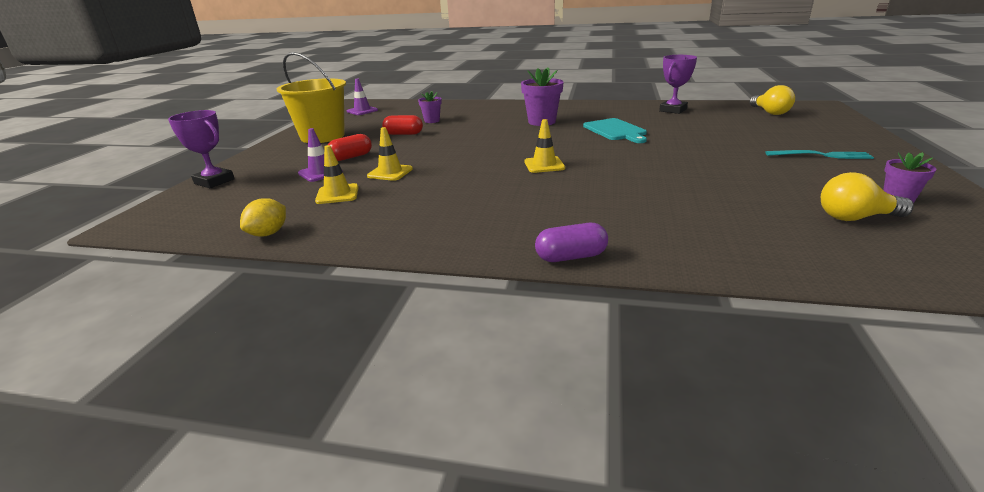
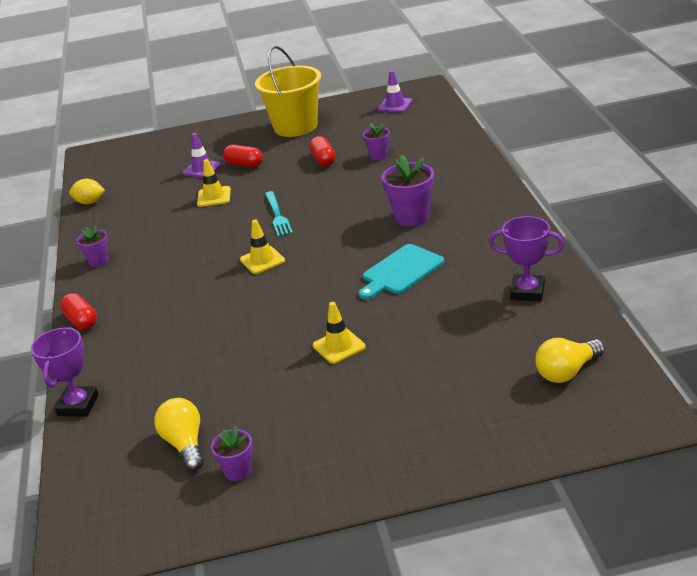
camera: 70 degrees right, 5 degrees up
purple trophy [168,110,235,188] -> purple trophy moved to [31,327,99,416]
yellow traffic cone [315,145,359,204] -> yellow traffic cone moved to [313,302,366,364]
purple capsule [535,223,608,262] -> red capsule [60,293,97,330]
turquoise fork [765,150,874,159] -> turquoise fork moved to [265,191,293,237]
none -> purple flower pot [77,225,109,267]

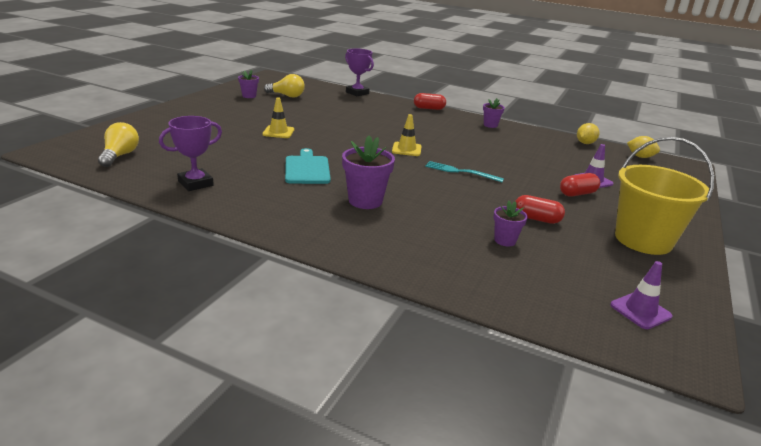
camera: 120 degrees right, 5 degrees down
yellow traffic cone [197,159,231,207] -> none
none -> yellow lemon [627,136,660,158]

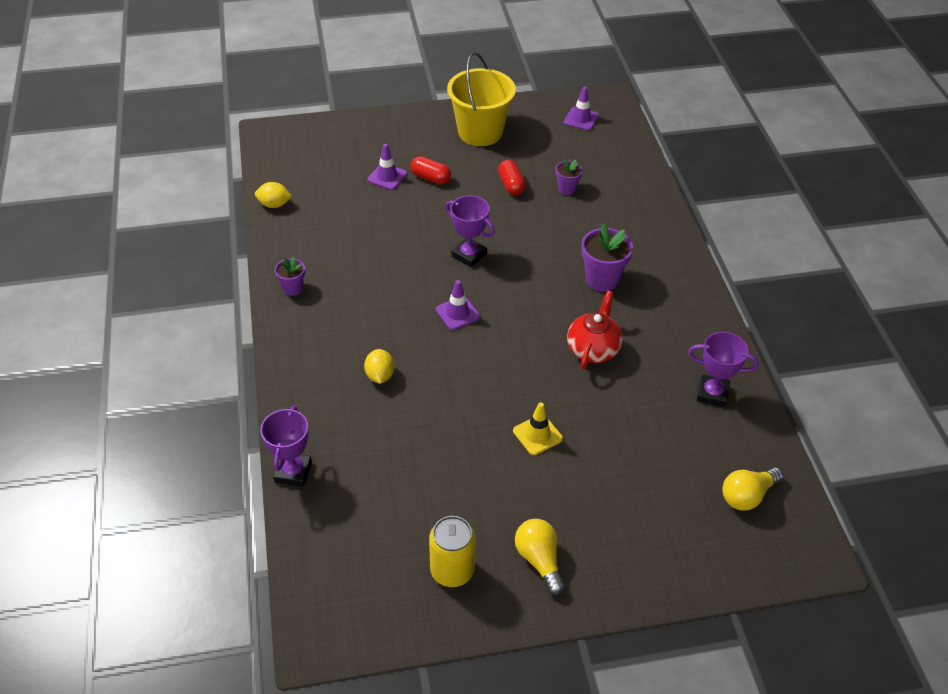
camera: 125 degrees left, 20 degrees up
purple flower pot [238,70,259,98] -> yellow can [429,516,475,587]
yellow light bulb [264,74,305,98] -> yellow light bulb moved to [515,519,565,595]
turquoise cutting board [285,148,331,184] -> red teapot [567,291,623,370]
yellow traffic cone [392,114,422,156] -> purple traffic cone [436,280,480,330]
red capsule [414,93,446,110] -> none
turquoise fork [425,161,504,182] -> purple trophy [445,195,495,268]
yellow lemon [627,136,660,158] -> yellow lemon moved to [364,349,395,384]

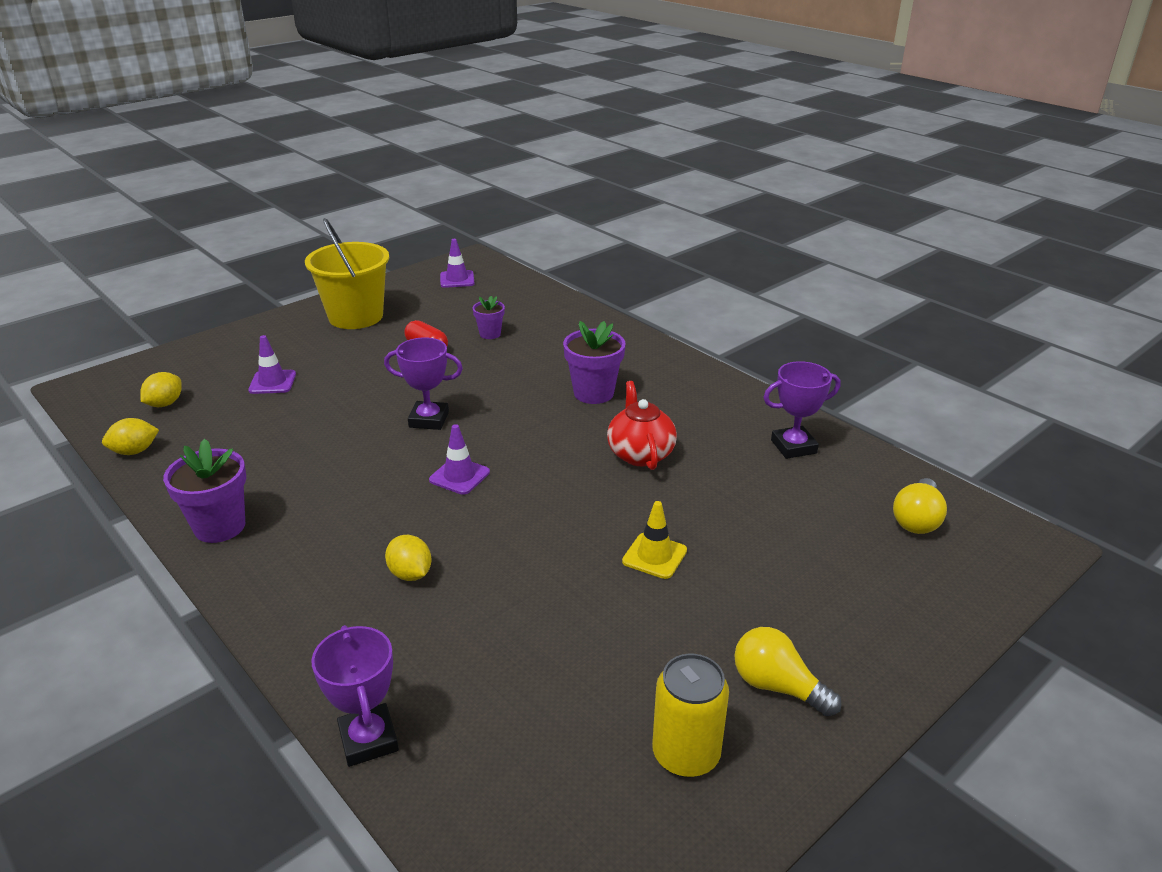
camera: 30 degrees left, 15 degrees down
purple flower pot [275,257,305,296] -> purple flower pot [163,439,246,543], size x1.72
red capsule [410,156,451,184] -> none
none -> yellow lemon [140,372,182,407]

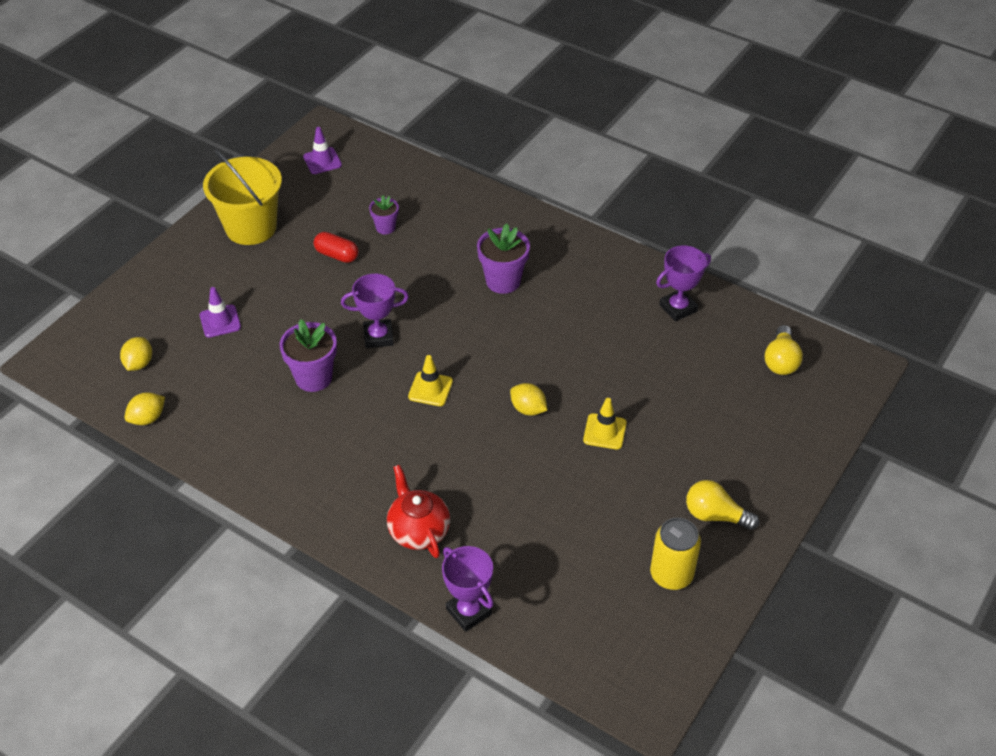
camera: 15 degrees left, 15 degrees up
purple flower pot [163,439,246,543] -> purple flower pot moved to [280,319,337,392]
yellow lemon [385,535,432,581] -> yellow lemon moved to [510,383,547,416]
purple traffic cone [429,424,490,495] -> yellow traffic cone [408,355,453,406]
red teapot [607,381,677,470] -> red teapot moved to [387,465,450,558]

